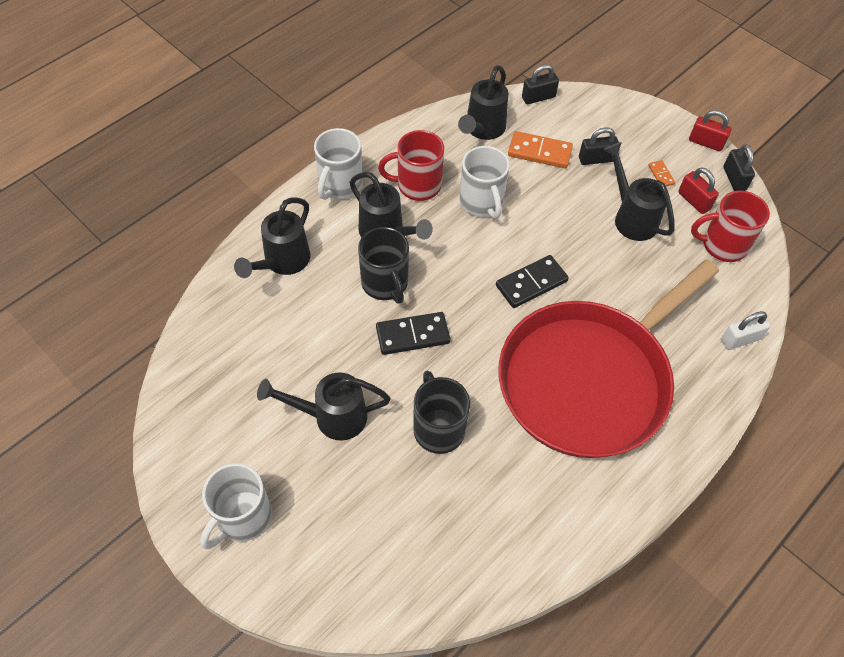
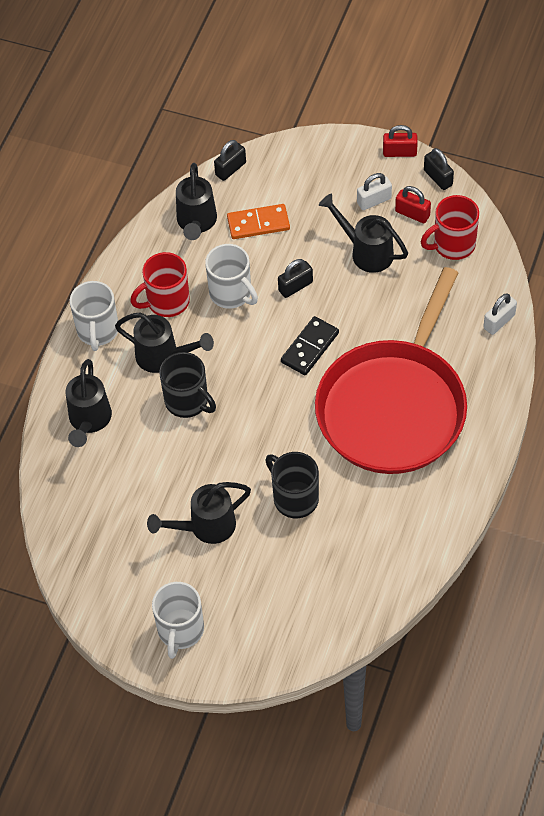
camera: 20 degrees left, 0 degrees up
black domino [376,312,451,355] -> none
black padlock [579,127,619,165] -> black padlock moved to [278,259,313,298]
orange domino [648,160,675,186] -> white padlock [357,173,392,210]

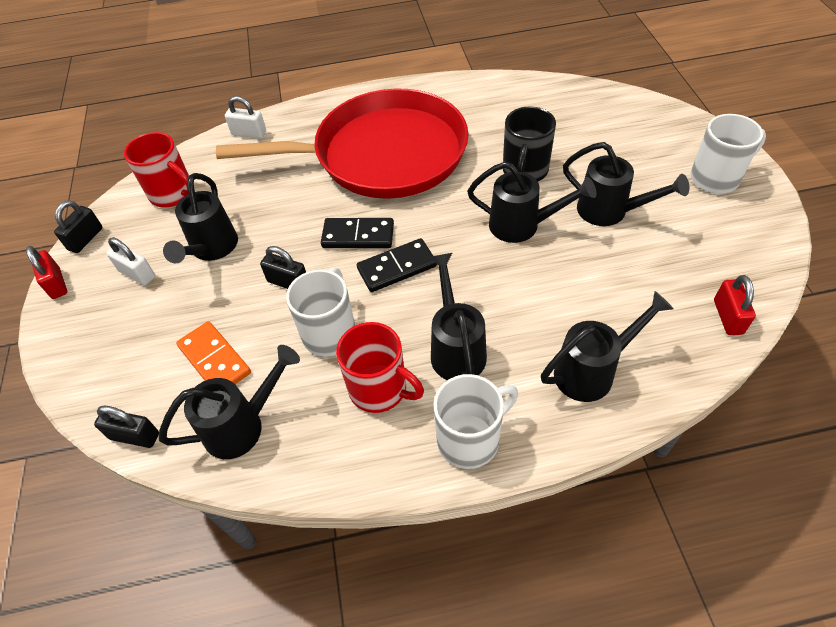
camera: 120 degrees left, 5 degrees down
black mug [159,352,216,418] -> none
red padlock [395,186,431,223] -> red padlock moved to [714,275,756,335]
none -> black domino [357,238,437,292]
none -> black watering can [467,162,596,243]

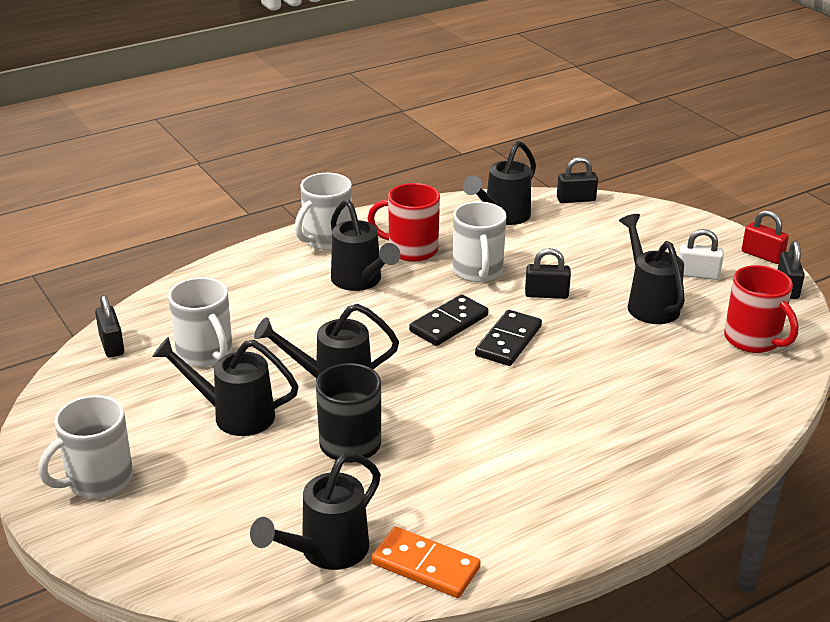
camera: 155 degrees right, 20 degrees down
red mug [124,132,189,207] -> red mug turned 135 degrees counterclockwise [724,265,798,353]
orange domino [176,321,251,384] -> orange domino moved to [371,527,481,598]
red pan [216,89,469,199] -> none
white padlock [225,96,266,138] -> none
black domino [321,218,394,248] -> black domino turned 45 degrees counterclockwise [475,310,542,366]
black watering can [541,291,674,402] -> black watering can moved to [250,452,381,570]
red padlock [714,275,756,335] -> black padlock [95,295,124,358]
none -> white mug [168,277,233,367]

